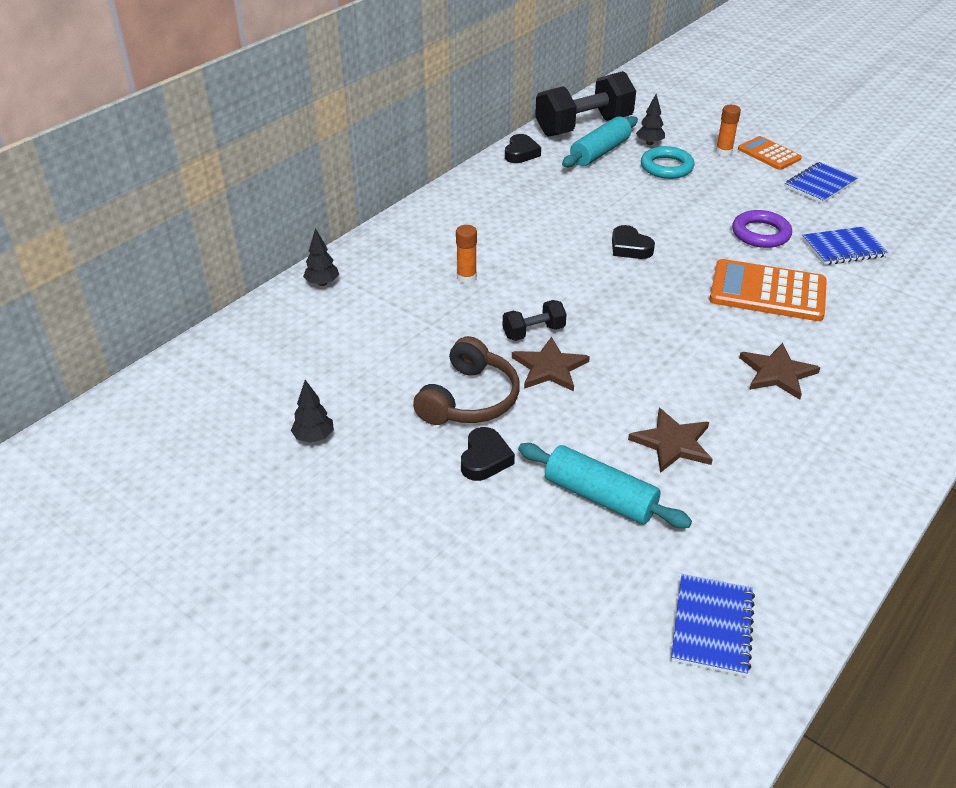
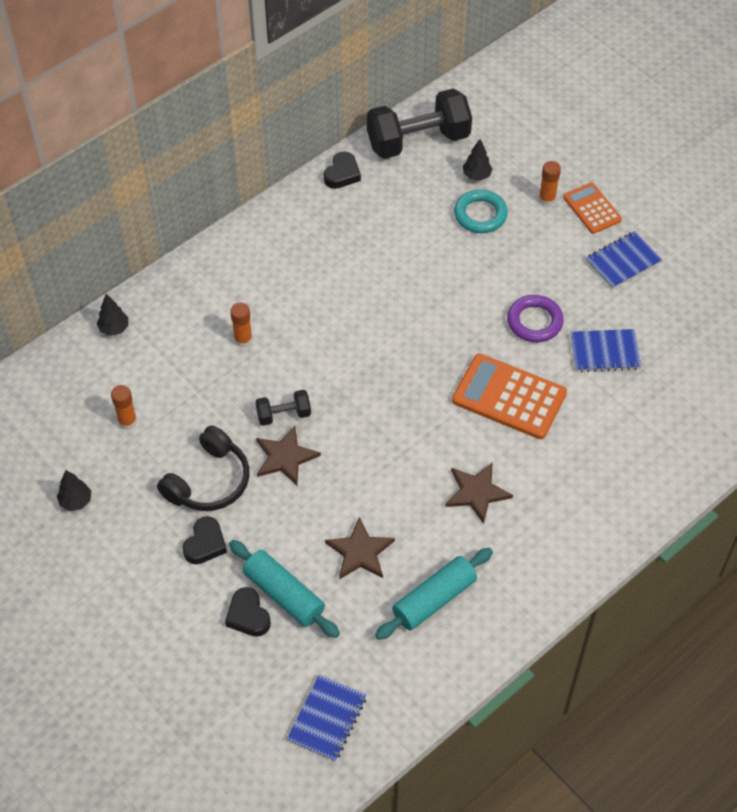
camera: 10 degrees right, 15 degrees up
brown headphones [413,336,520,425] -> black headphones [157,426,249,511]
turquoise rolling pin [562,116,638,167] -> turquoise rolling pin moved to [375,548,493,640]
black heart [612,225,655,259] -> black heart moved to [225,587,271,637]
none -> orange glue stick [111,385,137,430]

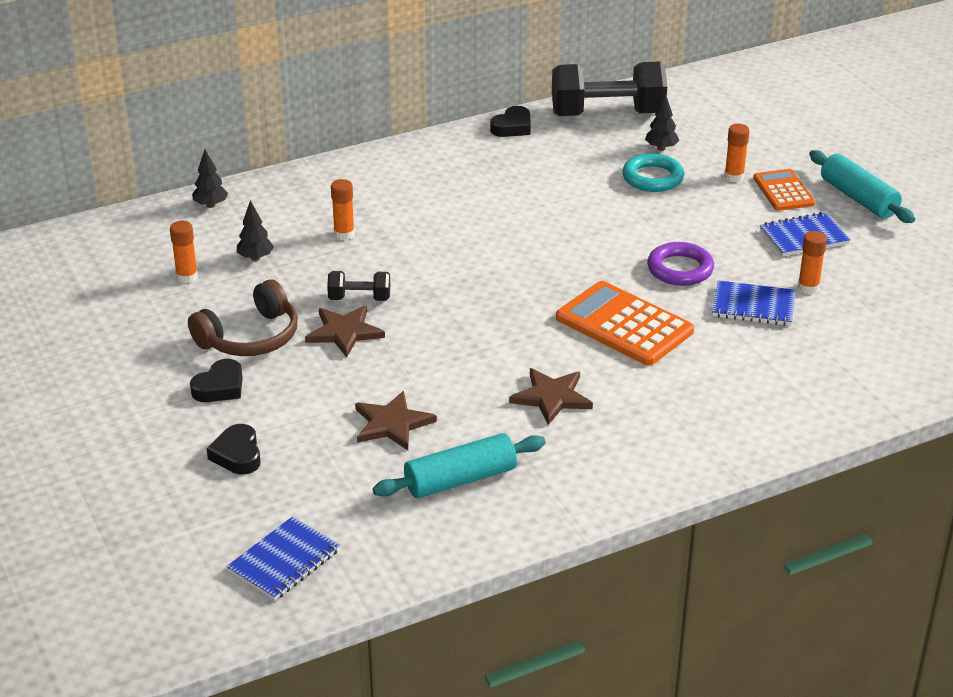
camera: 15 degrees right, 20 degrees down
black tree [57,470,91,511] -> black tree moved to [237,200,274,261]
black headphones [157,426,249,511] -> brown headphones [188,279,298,356]
turquoise rolling pin [229,540,340,638] -> turquoise rolling pin moved to [809,150,915,223]
none -> orange glue stick [798,231,827,294]

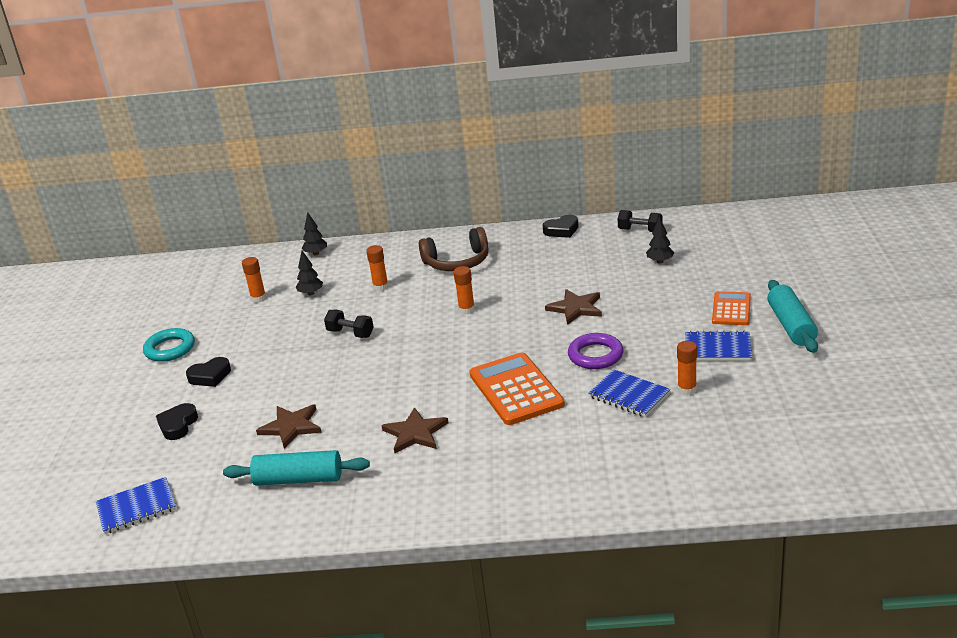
camera: 30 degrees right, 5 degrees down
brown headphones [188,279,298,356] -> brown headphones moved to [419,227,489,271]
brown star [305,305,385,357] -> brown star moved to [545,289,602,325]
black dumbbell [552,62,667,116] -> black dumbbell [618,210,663,232], size x0.47
turquoise ring [622,153,684,192] -> turquoise ring moved to [143,328,195,362]
orange glue stick [724,124,750,182] -> orange glue stick moved to [454,266,475,314]

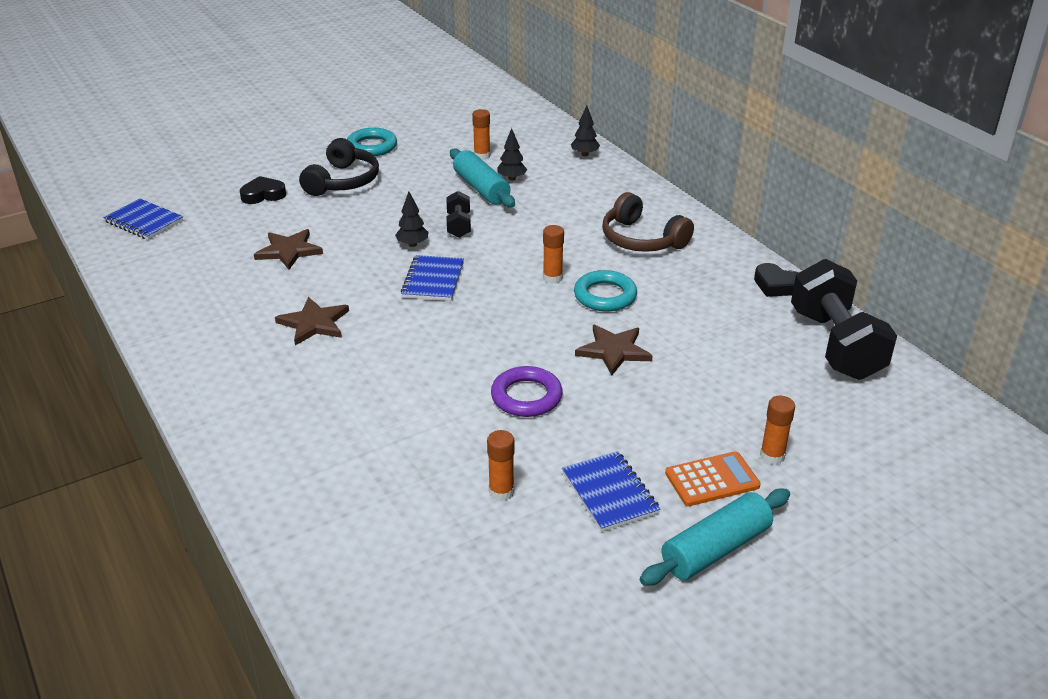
camera: 55 degrees right, 5 degrees up
black heart [186,357,231,387] -> black headphones [299,138,379,196]
turquoise rolling pin [223,450,370,486] -> turquoise rolling pin moved to [450,149,515,207]
orange glue stick [366,245,389,291] -> orange glue stick moved to [760,396,795,465]
orange calculator [469,352,565,425] -> none
blue notebook [588,370,671,417] -> blue notebook moved to [401,255,464,301]
black dumbbell [618,210,663,232] -> black dumbbell [791,259,897,380], size x2.11
black tree [646,216,674,263] -> black tree moved to [395,191,428,247]
none -> turquoise ring [574,270,637,312]

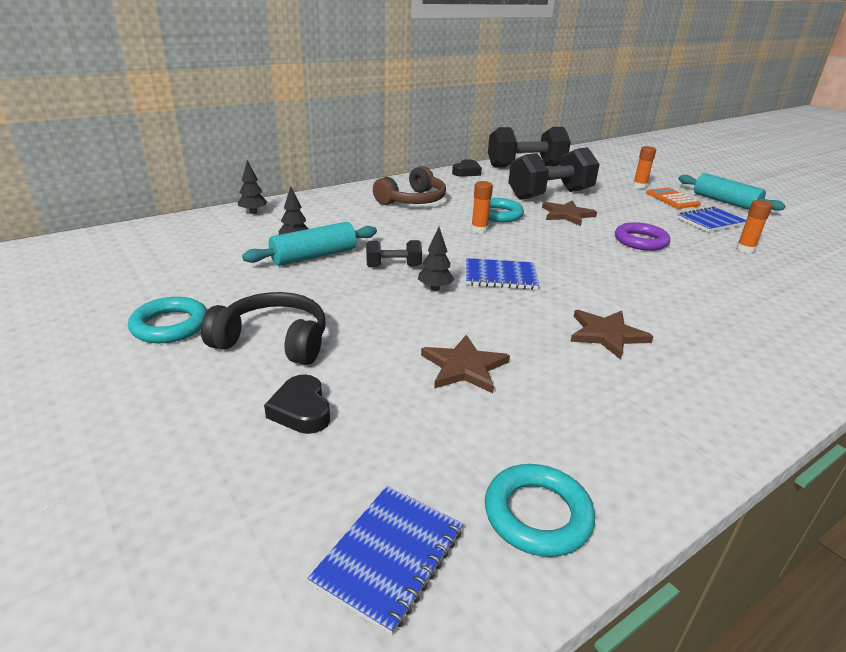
camera: 95 degrees left, 5 degrees down
orange glue stick [472,109,490,160] -> none
none -> turquoise ring [485,464,595,557]
none -> black dumbbell [508,147,600,200]

